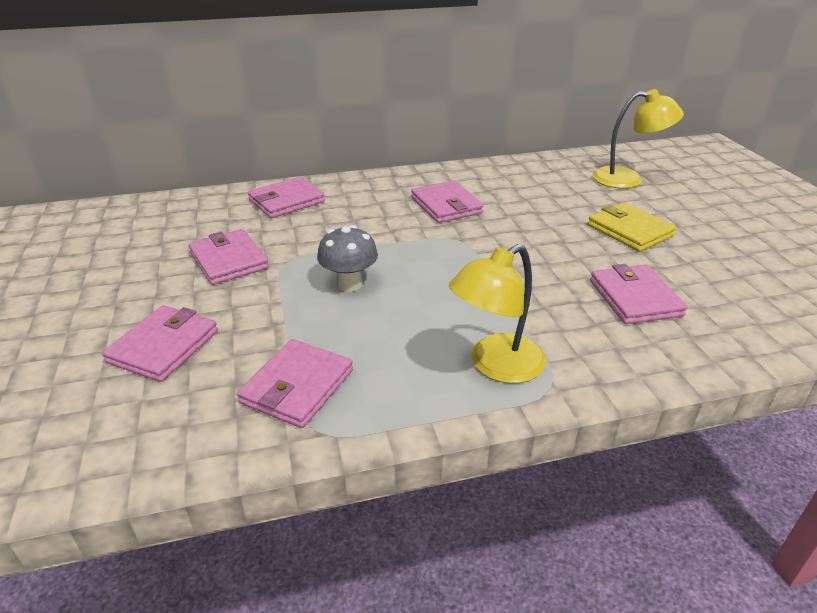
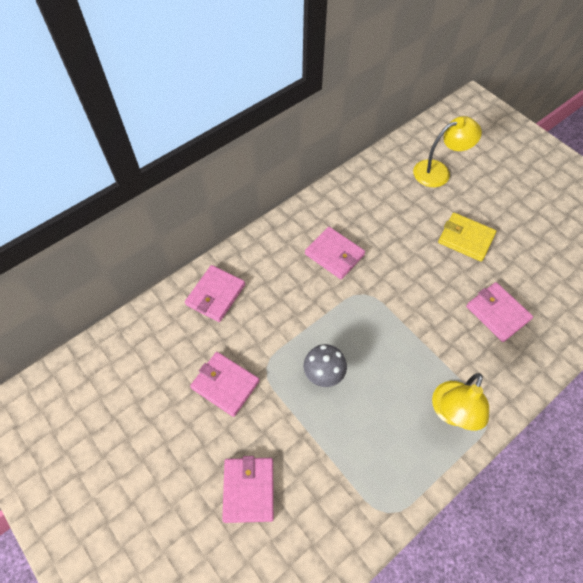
camera: 25 degrees left, 25 degrees up
pink wallet [237,339,353,428] -> none

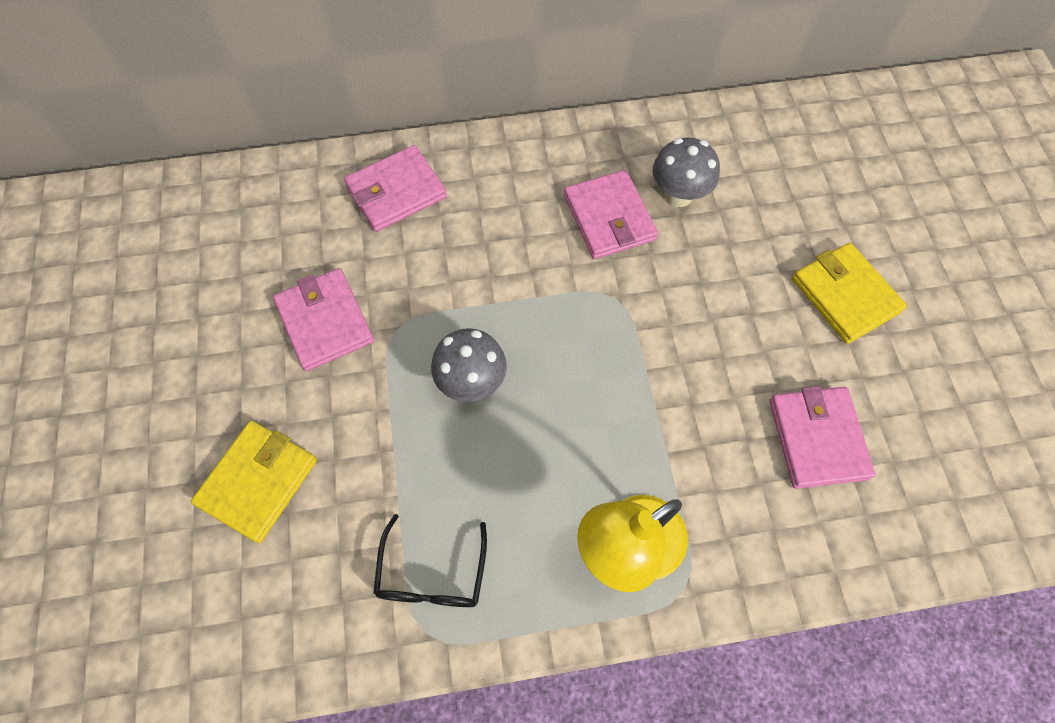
camera: 30 degrees right, 5 degrees up
pink wallet [222,456,274,523] -> yellow wallet [191,421,317,543]
yellow lamp [413,116,482,187] -> none
none -> black glasses [373,514,487,607]
none -> grey mushroom [653,138,720,207]

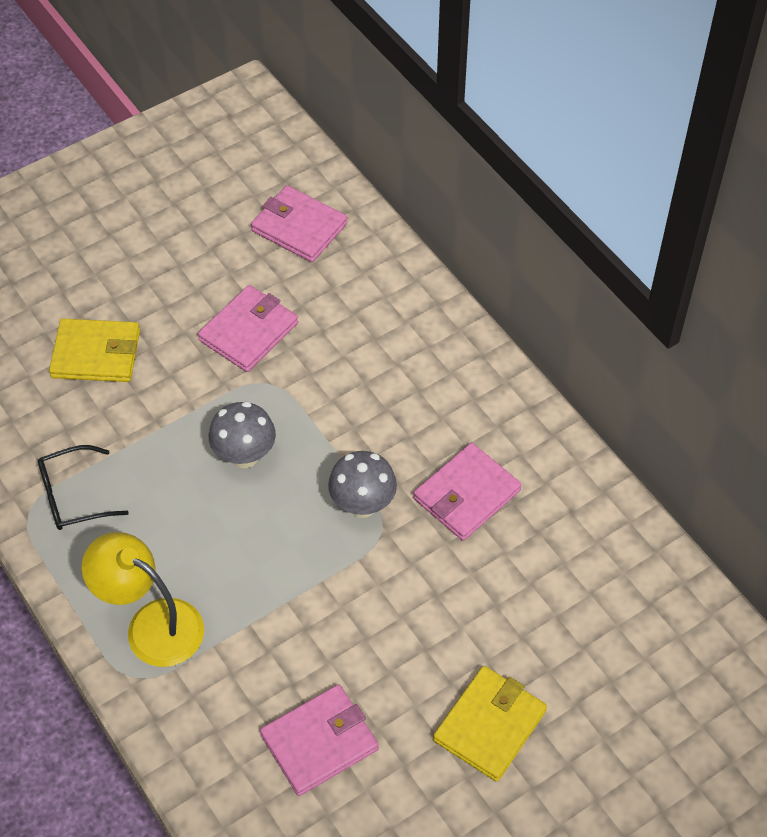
camera: 65 degrees right, 10 degrees down
pink wallet [344,145,447,232] -> pink wallet moved to [251,185,348,262]
grey mushroom [653,138,720,207] -> grey mushroom moved to [328,451,397,518]

